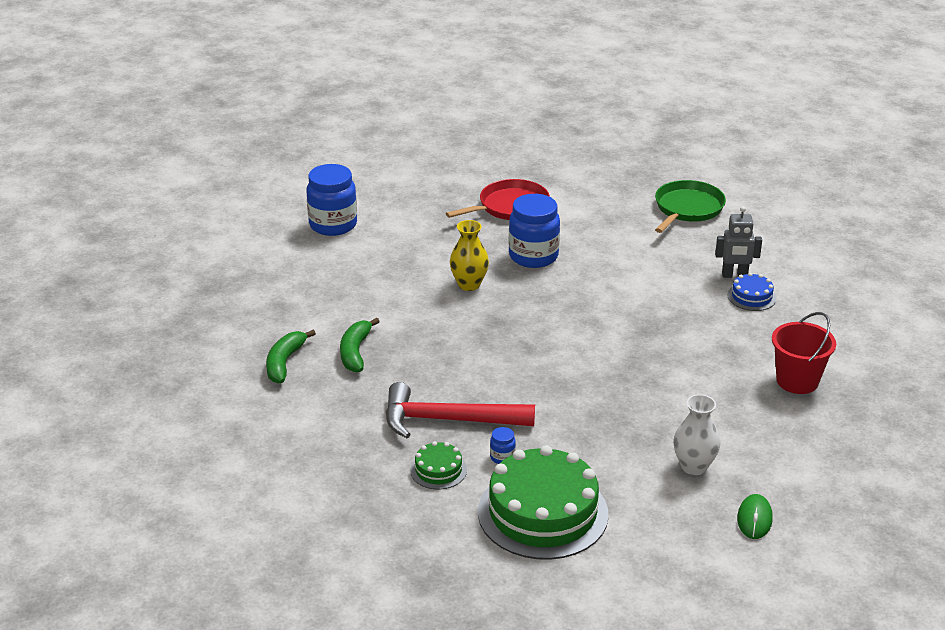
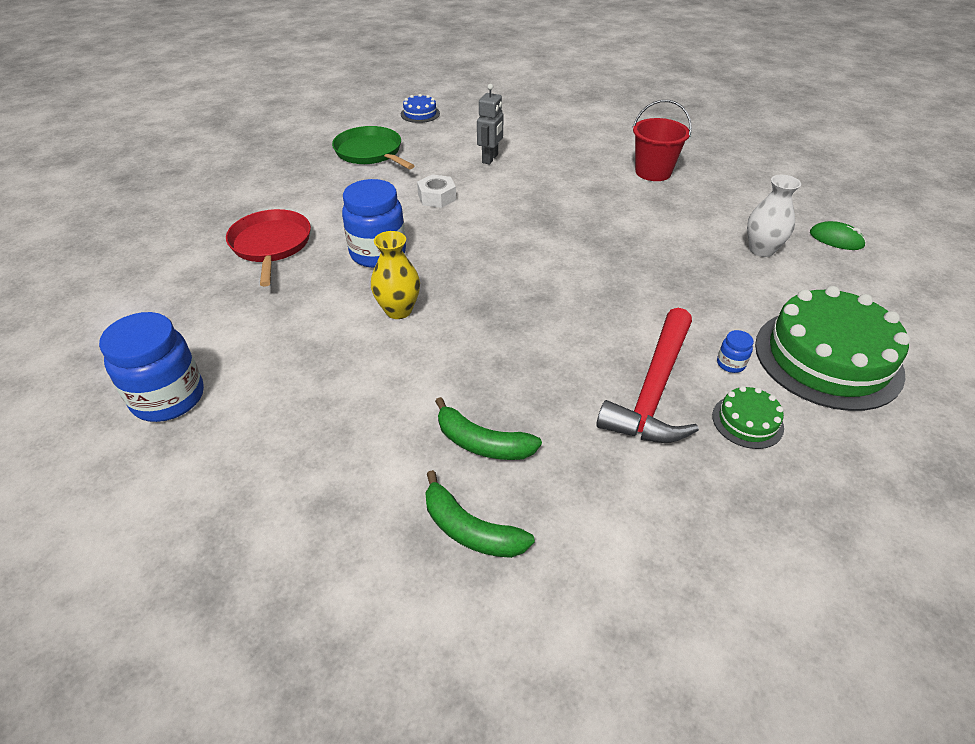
camera: 70 degrees left, 10 degrees up
blue cake [727,272,777,311] -> blue cake moved to [401,94,440,123]
none -> white nut [417,175,456,208]

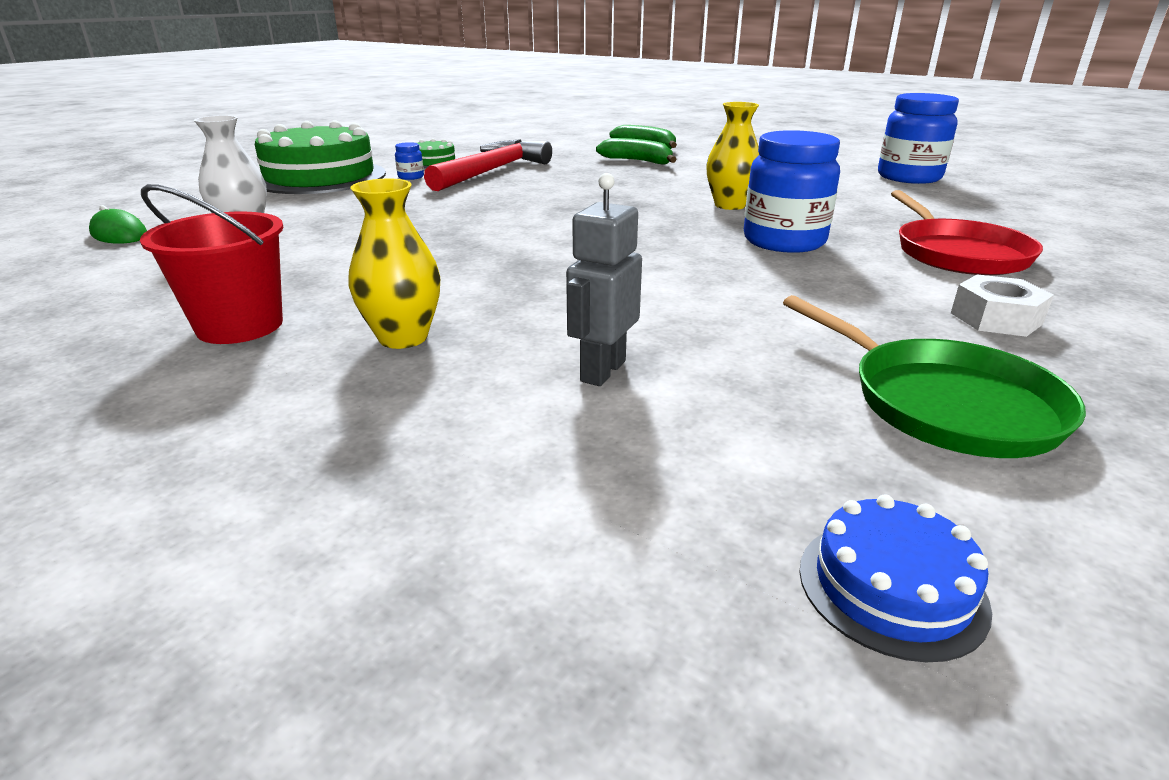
camera: 175 degrees left, 15 degrees down
white nut [417,175,456,208] -> white nut moved to [951,274,1054,337]
none -> yellow vase [349,179,440,349]

